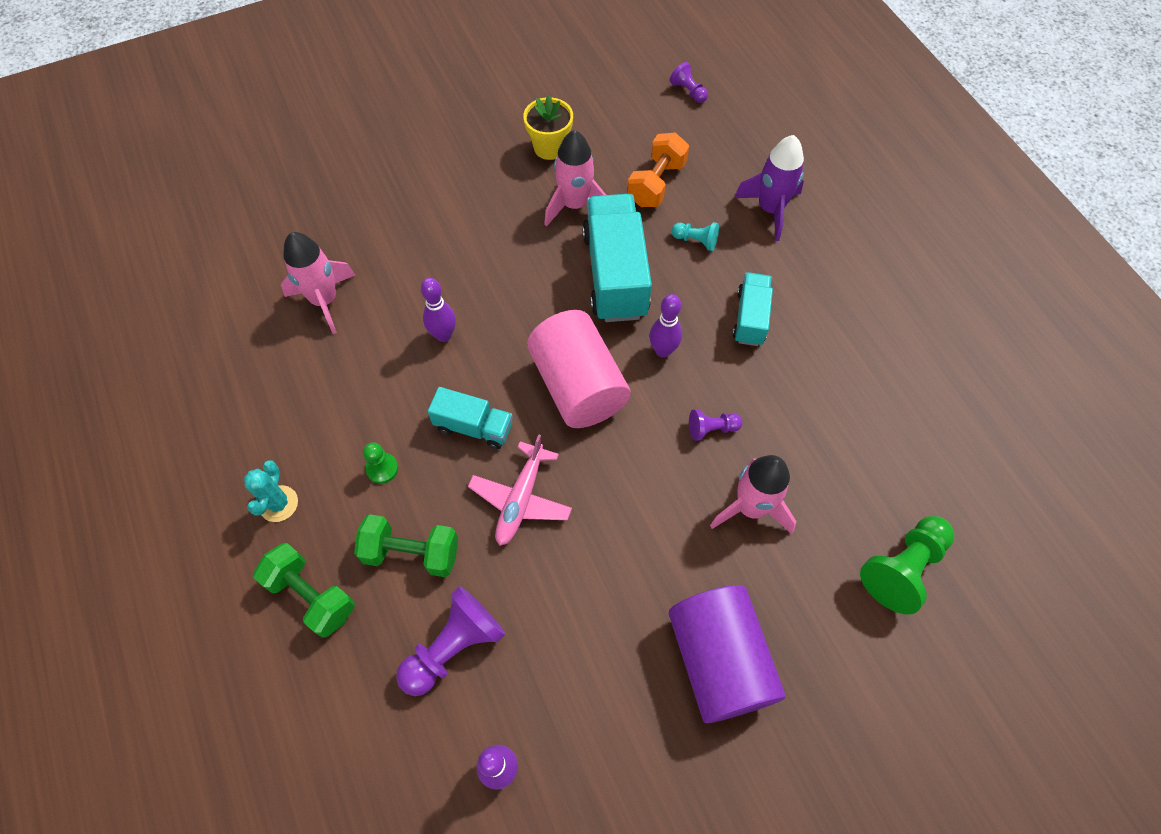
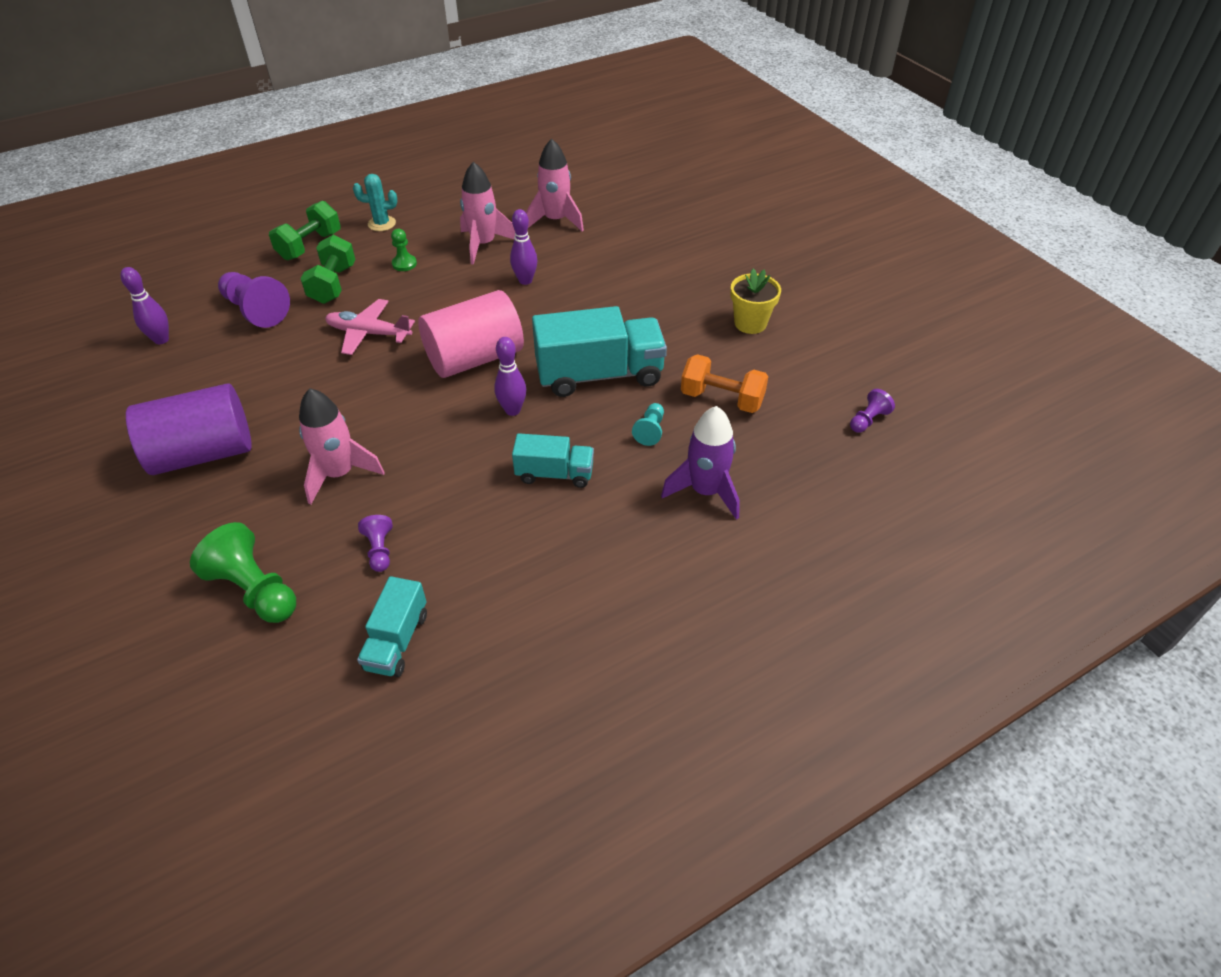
camera: 85 degrees right, 15 degrees down
turquoise truck [428,387,513,449] -> turquoise truck moved to [357,576,427,677]
pink rocket [544,130,606,227] -> pink rocket moved to [460,162,515,265]
purple pawn [689,409,743,441] -> purple pawn moved to [358,515,393,572]

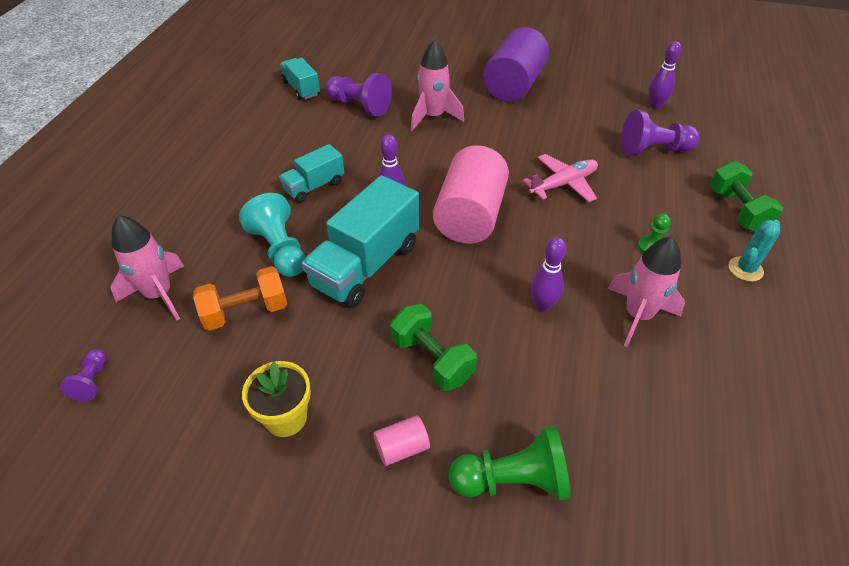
camera: 135 degrees right, 0 degrees up
green pawn [190,522,296,623] -> green pawn moved to [449,426,571,500]
green dumbbell [301,235,356,304] -> green dumbbell moved to [390,304,477,391]
purple pawn [358,515,393,572] -> purple pawn [325,73,392,117], size x1.88
pink rocket [526,139,584,232] -> pink rocket moved to [110,215,184,320]
turquoise pawn [632,403,664,446] -> turquoise pawn [239,193,305,277], size x1.88
purple rocket [661,406,740,520] -> none
none -> pink cylinder [373,415,430,466]

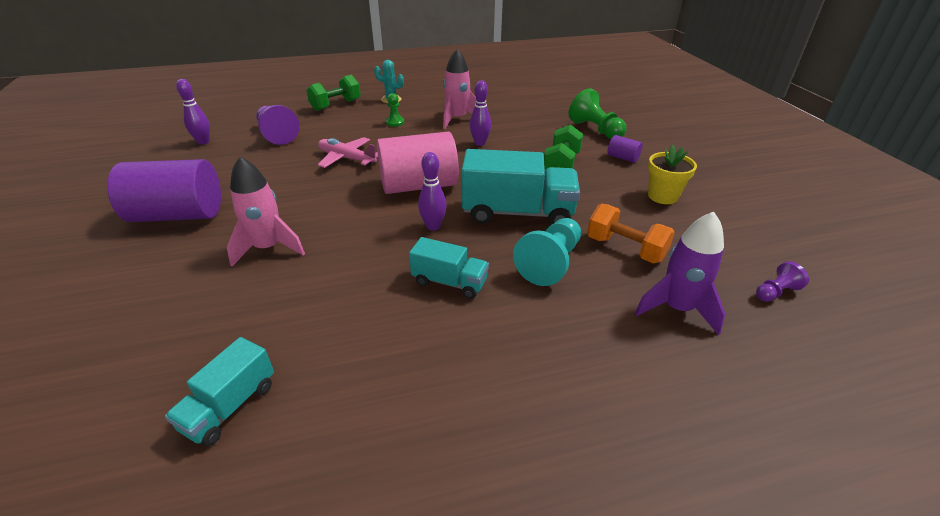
camera: 120 degrees left, 10 degrees down
pink rocket [110,215,184,320] -> purple rocket [635,212,725,335]
purple pawn [325,73,392,117] -> none
pink cylinder [373,415,430,466] -> purple cylinder [607,135,643,163]

